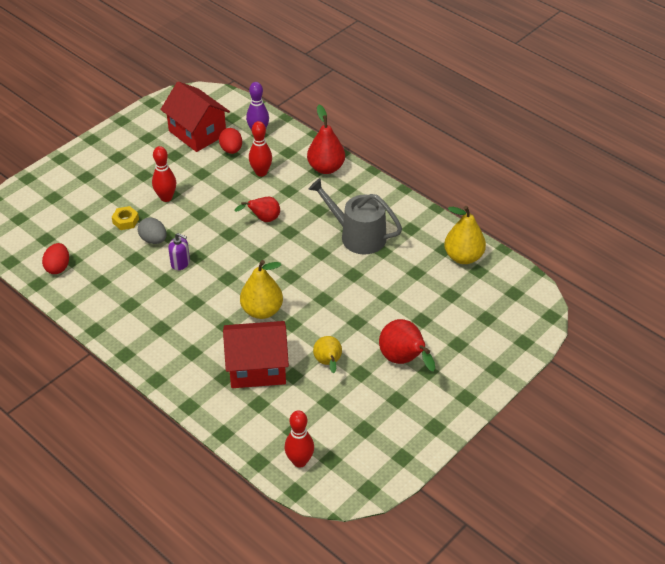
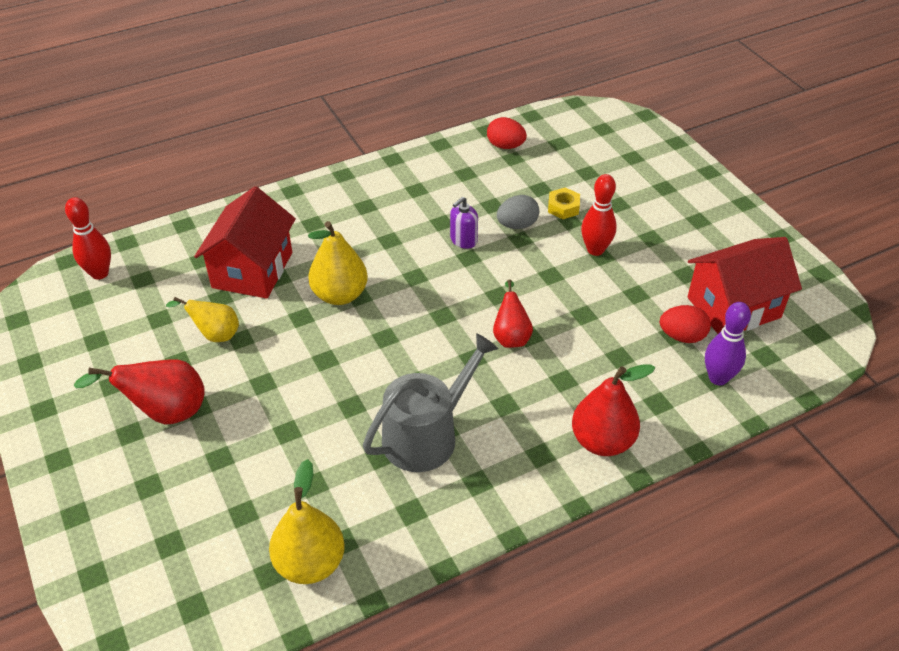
camera: 110 degrees right, 0 degrees up
red bowling pin [249,121,272,177] -> none

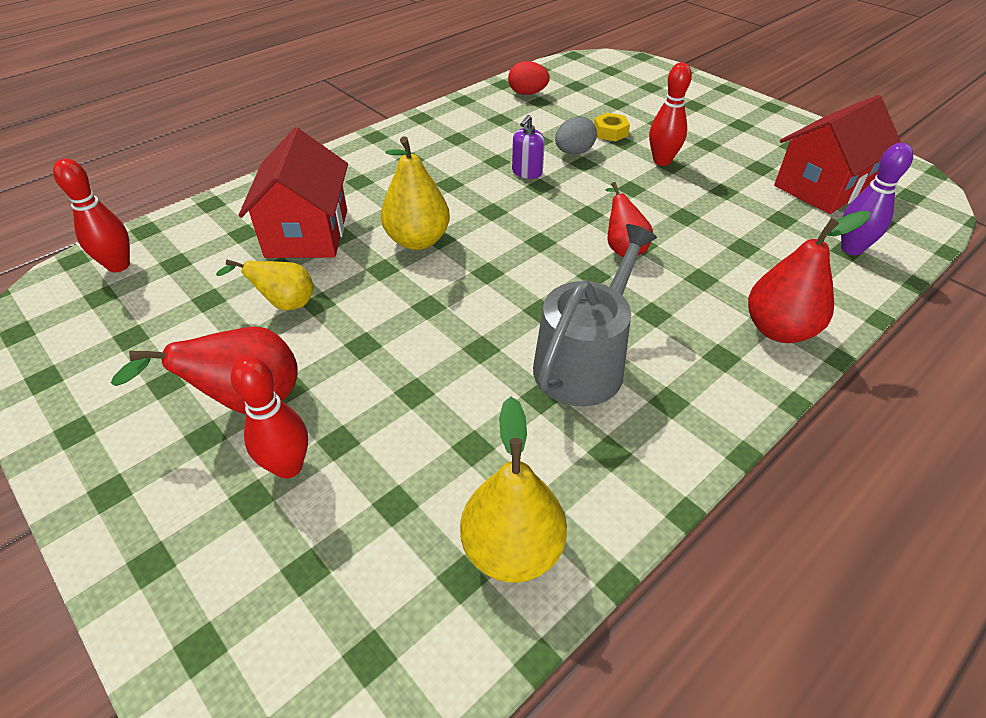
camera: 15 degrees left, 0 degrees up
red egg [660,305,711,343] -> none
none -> red bowling pin [231,356,308,479]

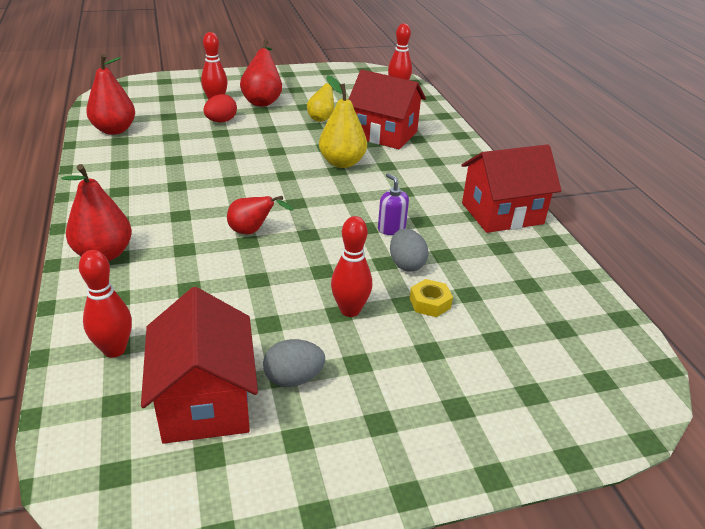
camera: 115 degrees right, 10 degrees down
yellow pear [460,397,567,583] -> red pear [86,54,135,135]
red egg [508,61,550,95] -> red egg moved to [203,94,237,122]
grey watering can [533,224,657,406] -> none
purple bowling pin [841,143,913,255] -> red bowling pin [79,250,132,358]
none -> grey egg [263,339,325,387]
none -> red house [462,144,561,233]

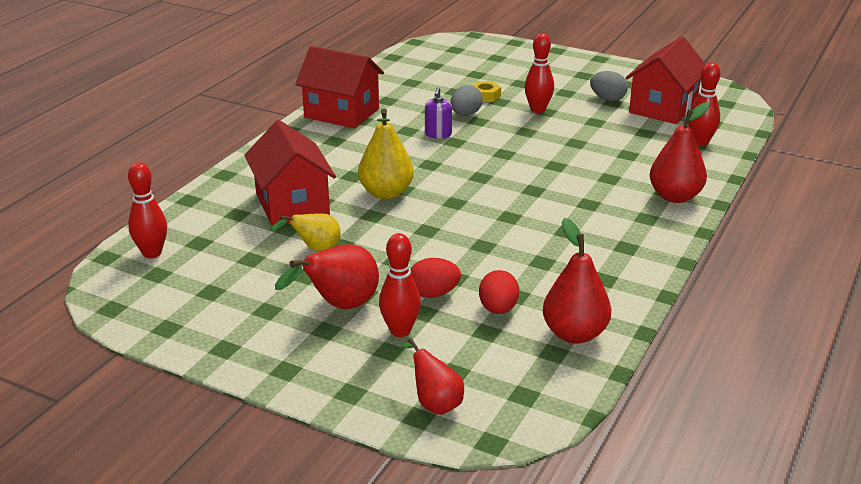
camera: 135 degrees left, 5 degrees down
red pear [227,196,294,234] -> red pear moved to [401,338,464,415]
none -> red egg [479,270,519,314]

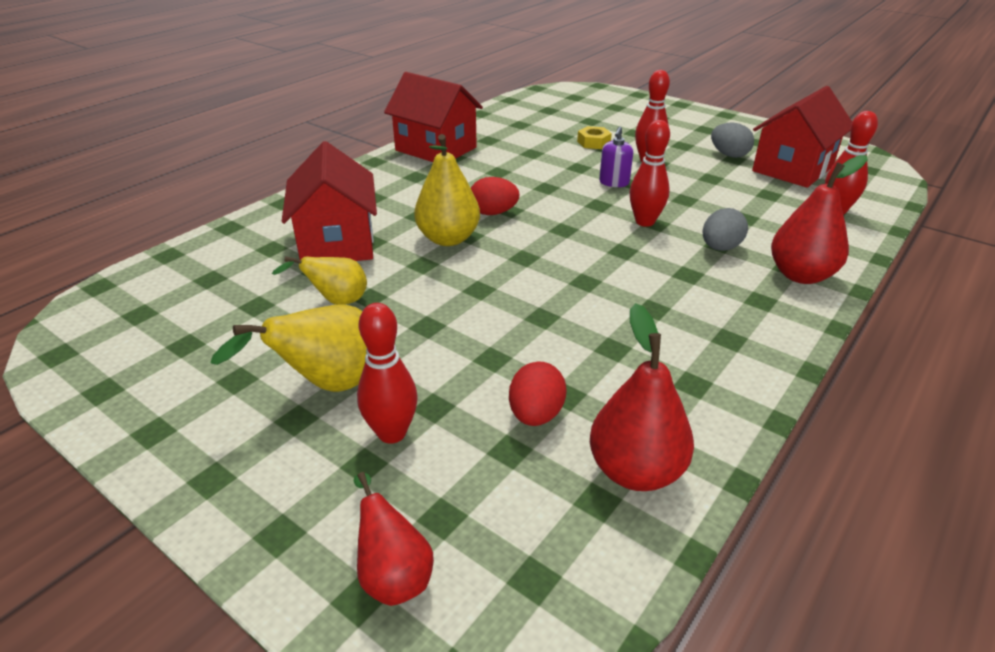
camera: 10 degrees right, 5 degrees up
red bowling pin [128,162,167,258] -> red bowling pin moved to [629,120,670,227]
red pear [275,244,379,309] -> yellow pear [210,304,367,392]
red egg [410,258,461,298] -> red egg moved to [471,177,520,215]
purple soap dispenser [425,87,452,139] -> purple soap dispenser moved to [599,127,633,187]
grey egg [451,85,483,116] -> grey egg moved to [703,208,748,251]

